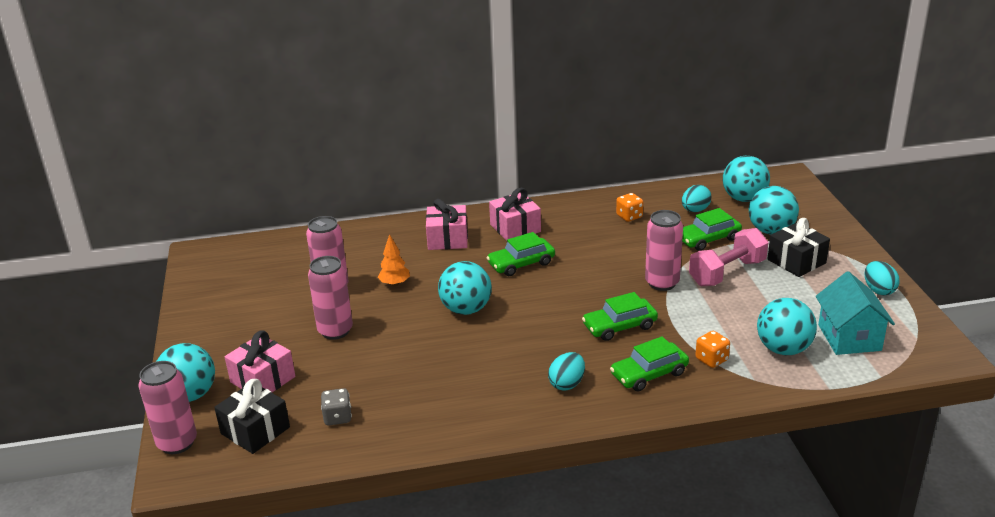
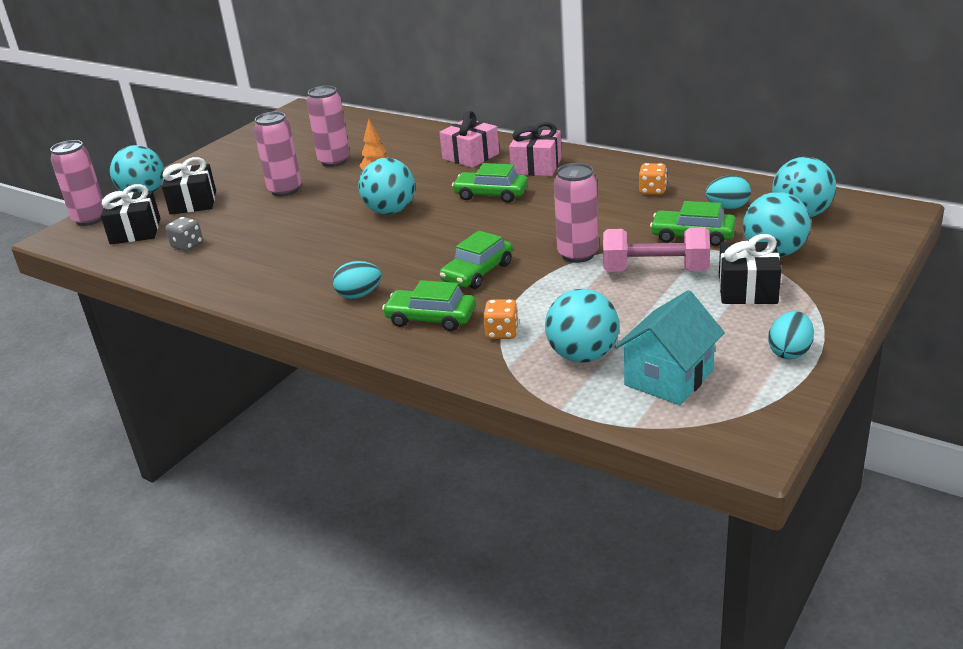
camera: 45 degrees right, 0 degrees up
pink gift [225,331,295,393] -> black gift [162,157,216,215]
green car [582,292,658,341] -> green car turned 75 degrees counterclockwise [439,231,513,289]

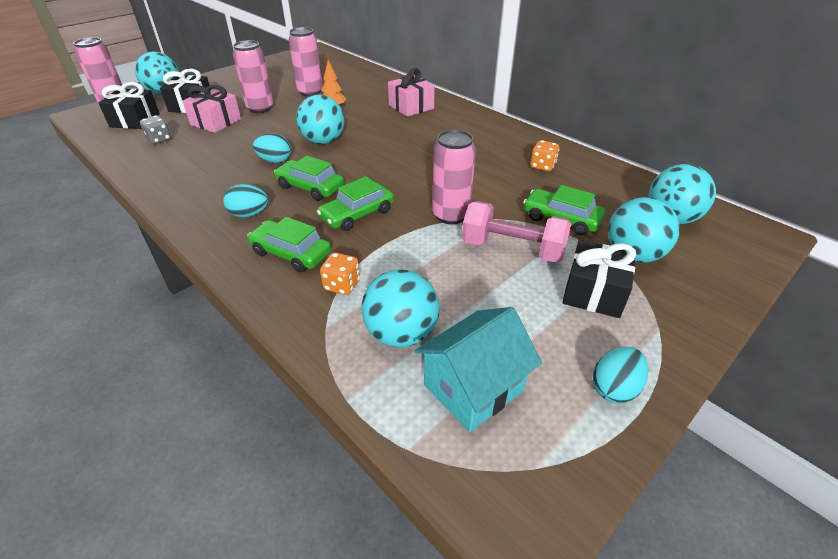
camera: 10 degrees right, 10 degrees up
green car [452,163,528,203] -> green car moved to [274,156,344,201]
pink gift [509,122,562,176] -> pink gift moved to [183,85,241,133]
turquoise egg [705,175,751,209] -> turquoise egg moved to [253,134,291,163]

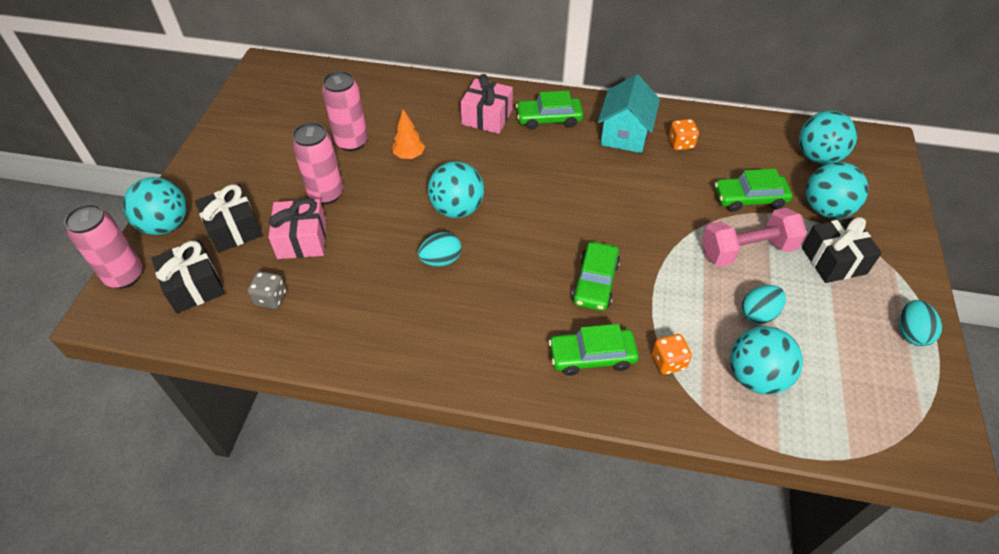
camera: 35 degrees left, 10 degrees up
turquoise egg [223,184,268,218] -> turquoise egg moved to [742,285,786,324]
green car [274,156,344,201] -> green car moved to [516,91,583,130]
turquoise house [415,307,542,432] -> turquoise house moved to [598,74,660,153]
pink can [432,130,476,224] -> none

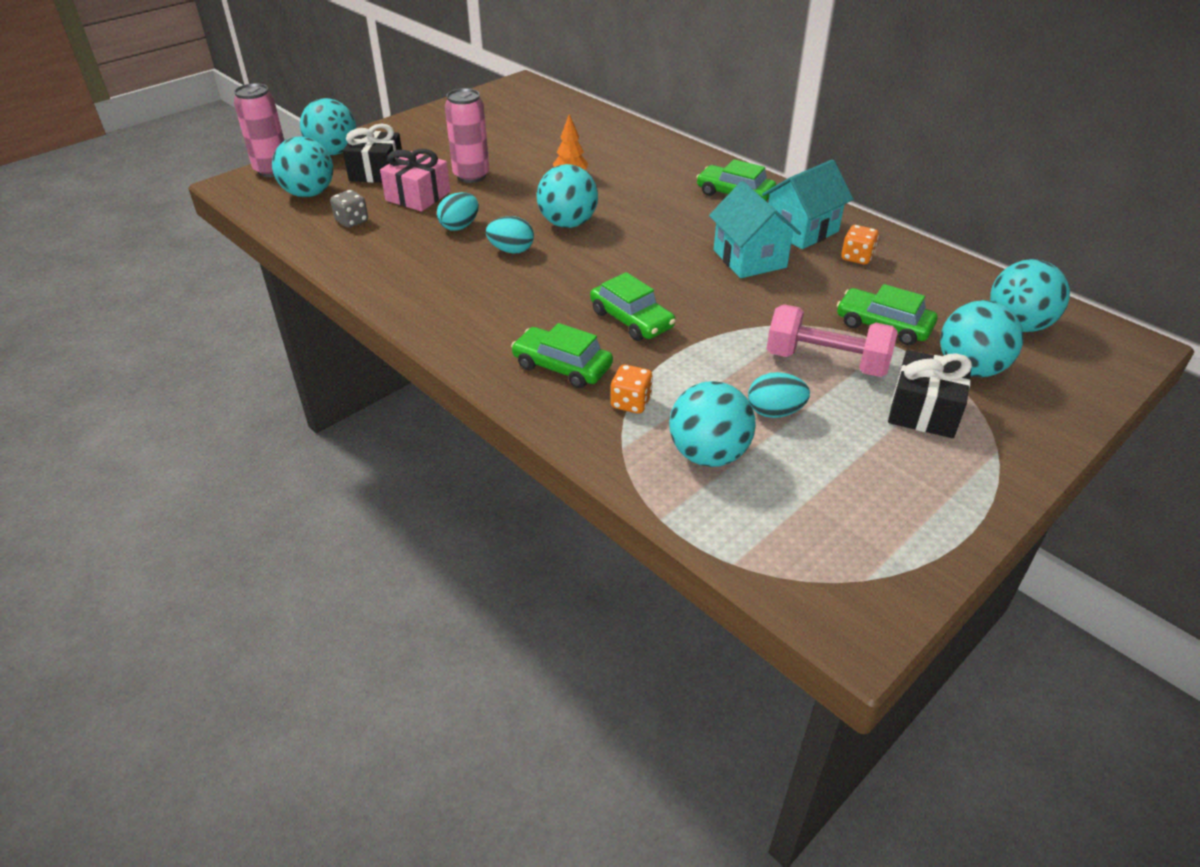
camera: 35 degrees right, 10 degrees down
black gift [151,240,225,313] -> turquoise ball [272,137,333,197]
pink can [322,71,368,151] -> none
pink gift [461,74,513,134] -> none
green car [572,241,620,311] -> green car turned 90 degrees counterclockwise [590,272,676,341]
turquoise egg [899,300,942,346] -> turquoise egg moved to [437,192,479,231]
none -> turquoise house [709,181,801,278]

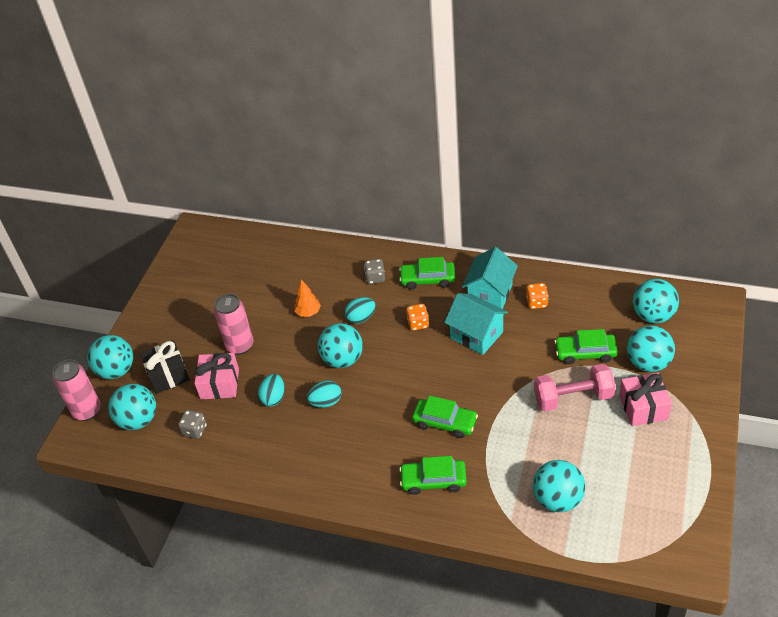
camera: 25 degrees left, 5 degrees up
orange dice [611,365,653,413] -> orange dice moved to [406,304,429,331]
turquoise egg [748,372,810,418] -> turquoise egg moved to [345,297,376,324]
black gift [888,350,972,438] -> pink gift [619,373,672,426]
none -> grey dice [364,259,385,284]

